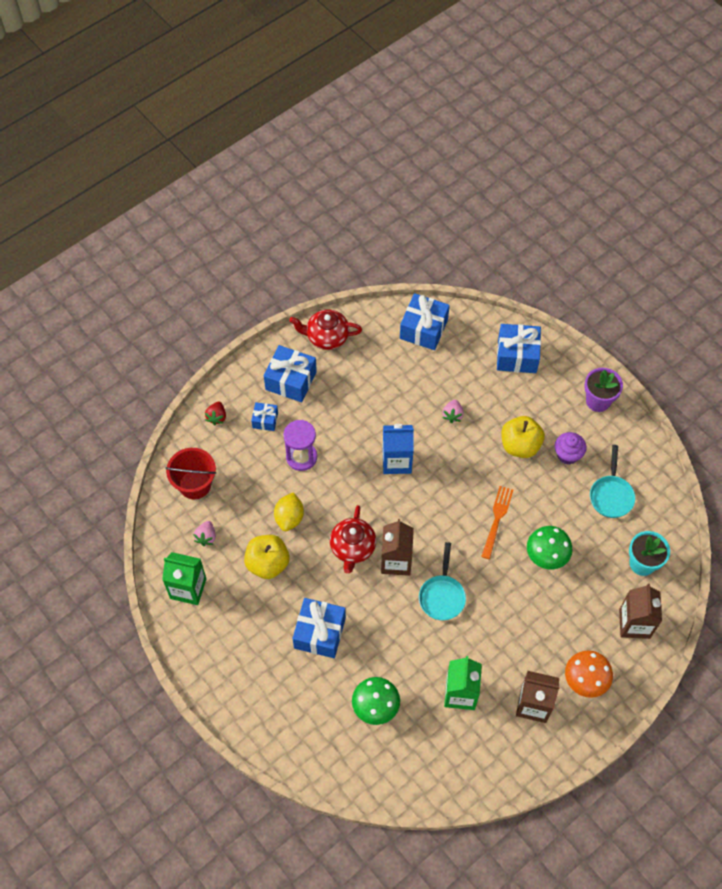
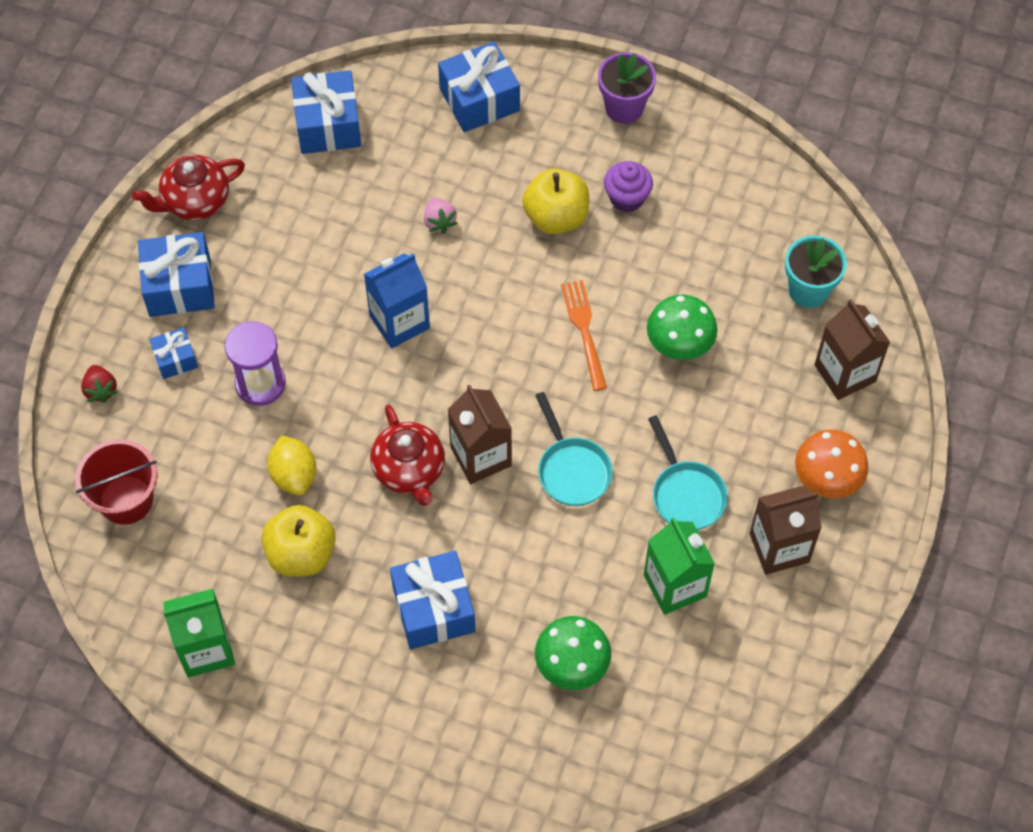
camera: 30 degrees left, 0 degrees up
pink strawberry [193,521,216,546] -> none
turquoise pan [590,445,635,518] -> turquoise pan moved to [648,415,728,530]

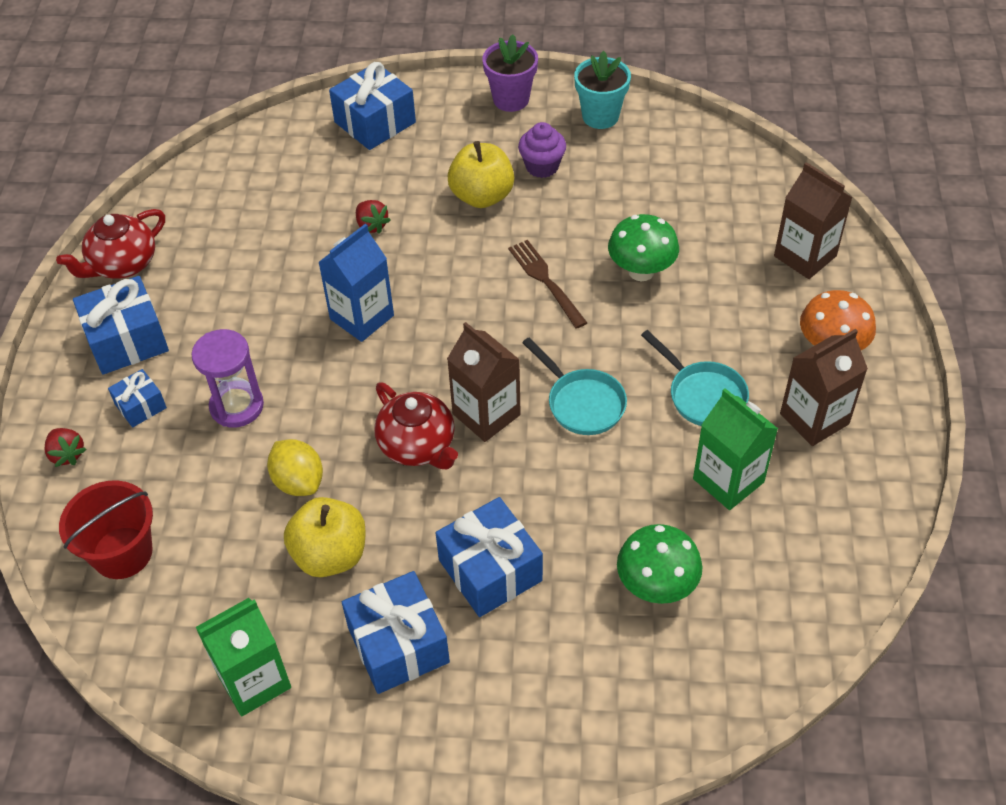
camera: 15 degrees left, 10 degrees down
blue gift [291,70,361,154] -> blue gift moved to [342,571,450,694]
pink strawberry [424,197,458,234] -> red strawberry [356,200,390,234]
orange fork [561,280,607,391] -> brown fork [508,240,587,329]
turquoise flower pot [785,235,847,308] -> turquoise flower pot moved to [574,51,631,129]

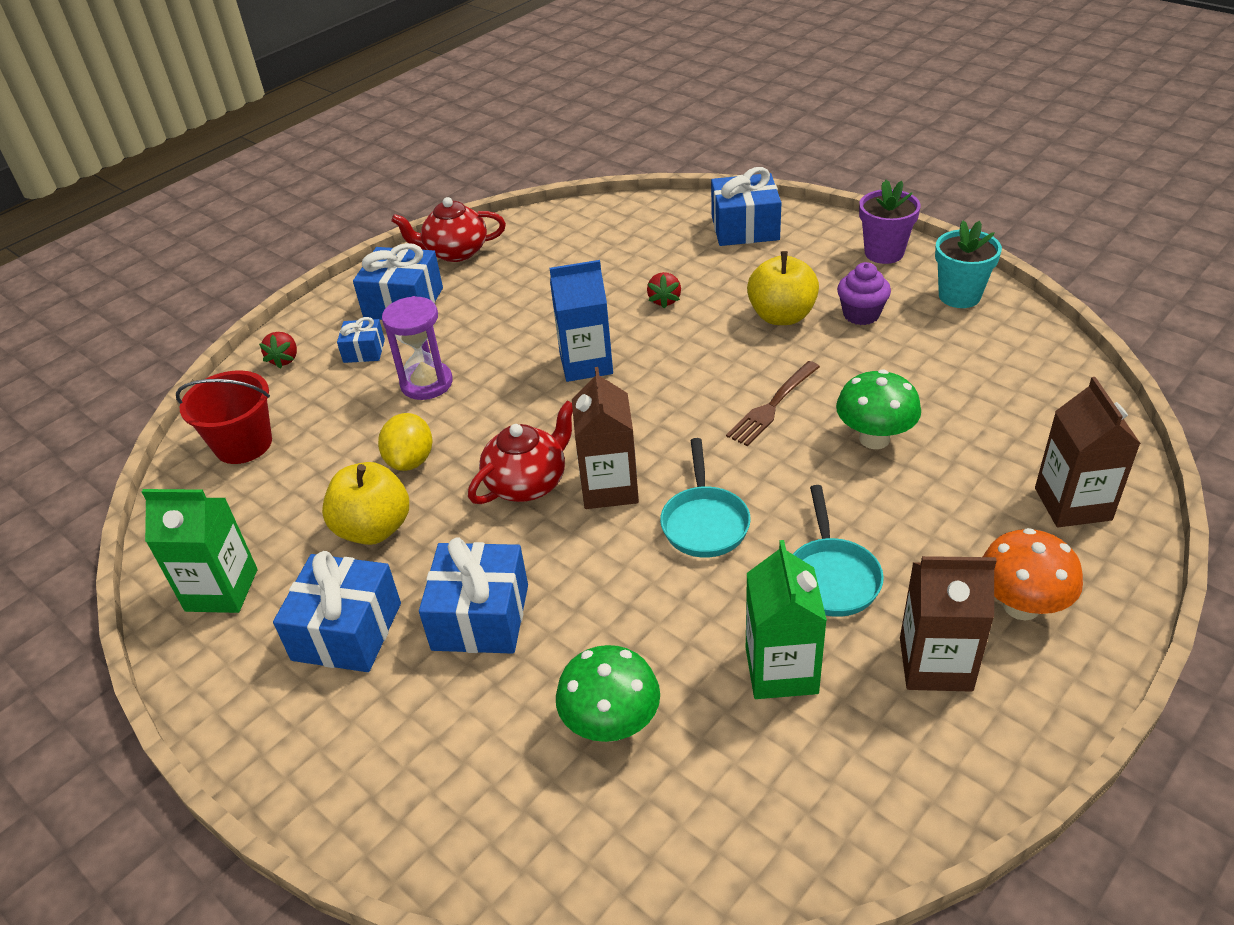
camera: 40 degrees right, 10 degrees down
red teapot [374,382,458,470] -> red teapot turned 135 degrees counterclockwise [468,400,573,504]
brown fork [508,240,587,329] -> brown fork turned 150 degrees counterclockwise [726,361,820,446]

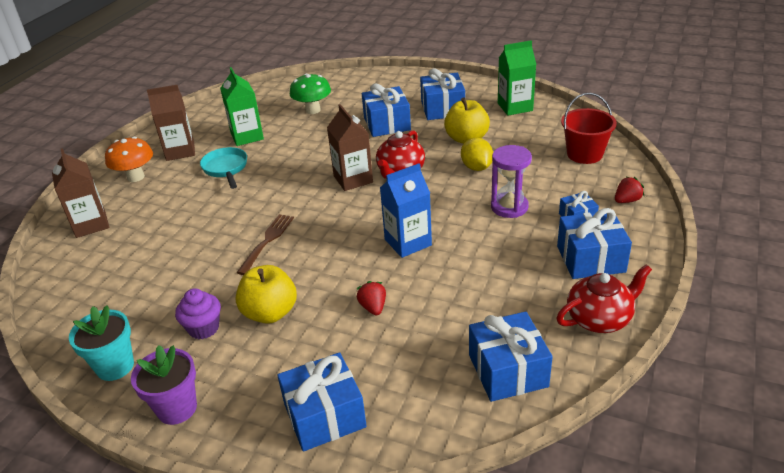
camera: 160 degrees right, 5 degrees down
red strawberry [259,332,297,369] -> red strawberry turned 75 degrees clockwise [615,177,644,203]
turquoise pan [660,438,751,557] -> none
green mushroom [836,369,921,449] -> none
none -> blue gift [469,312,553,402]

